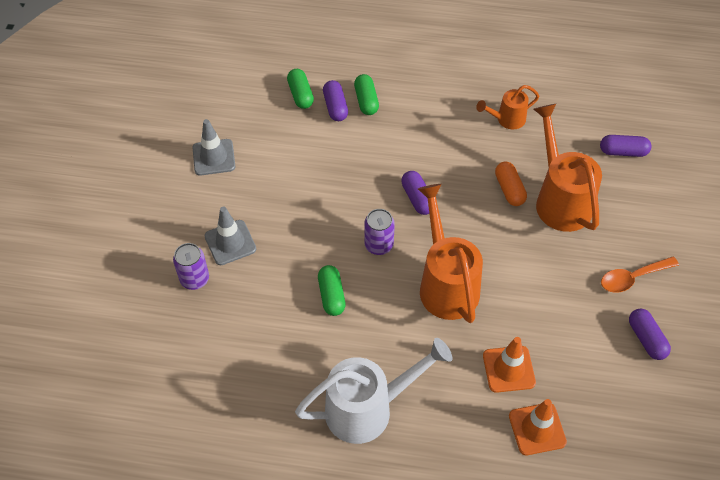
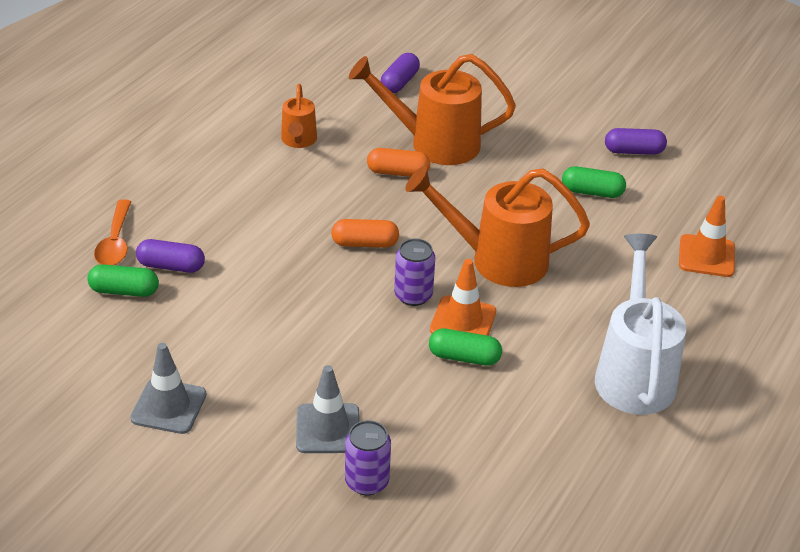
camera: 70 degrees left, 15 degrees down
green capsule [354,74,379,115] -> green capsule moved to [562,166,626,198]
purple capsule [401,171,429,215] -> orange capsule [331,219,399,248]
orange traffic cone [483,337,536,393] -> orange traffic cone moved to [430,259,496,336]
orange spoon [601,257,679,293] -> orange spoon moved to [94,199,131,265]

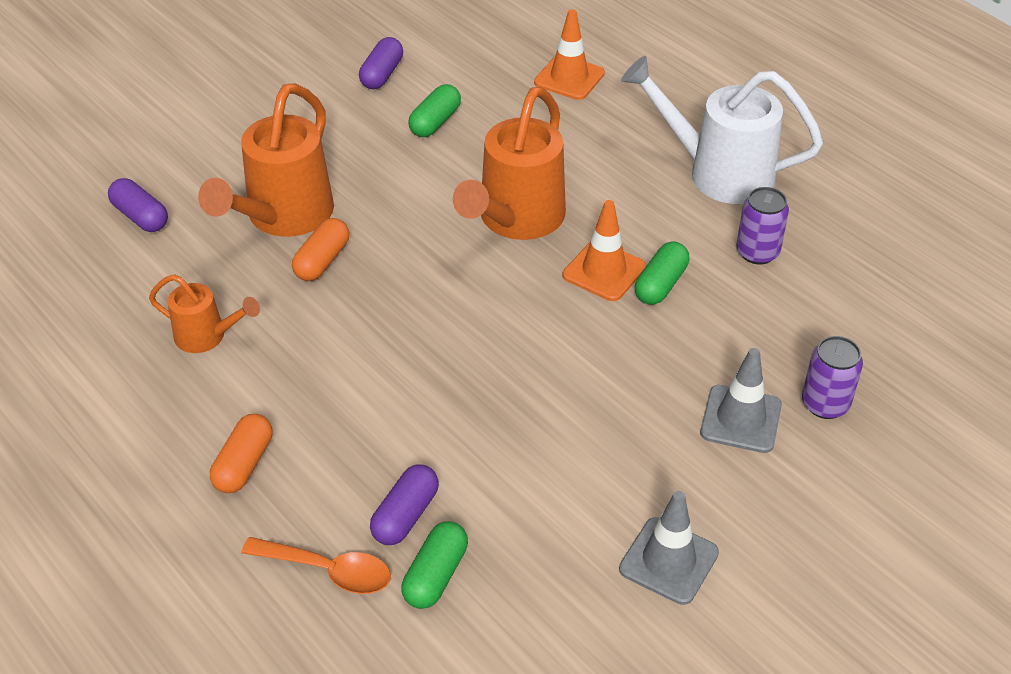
camera: 70 degrees left, 5 degrees up
orange capsule [331,219,399,248] -> orange capsule moved to [210,414,273,493]
purple can [394,238,435,306] -> purple can moved to [736,187,789,265]

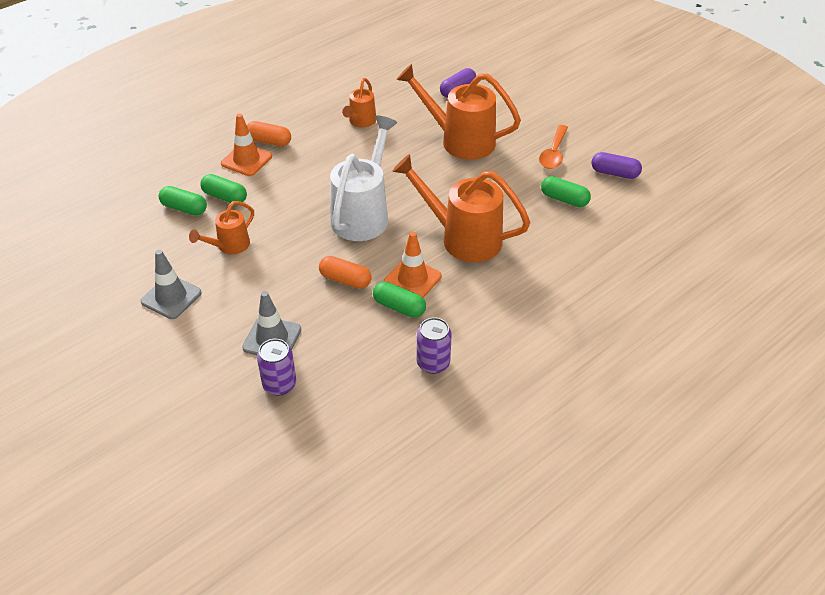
camera: 90 degrees right, 0 degrees up
orange spoon [241,537,391,594] -> orange spoon moved to [539,125,568,169]
orange capsule [292,218,349,281] -> orange capsule moved to [319,256,371,289]
purple capsule [370,465,439,545] -> green capsule [200,174,247,203]
orange traffic cone [534,9,605,100] -> orange traffic cone moved to [221,114,272,176]
white watering can [621,56,823,204] -> white watering can moved to [330,116,398,241]
none -> orange watering can [189,201,254,254]

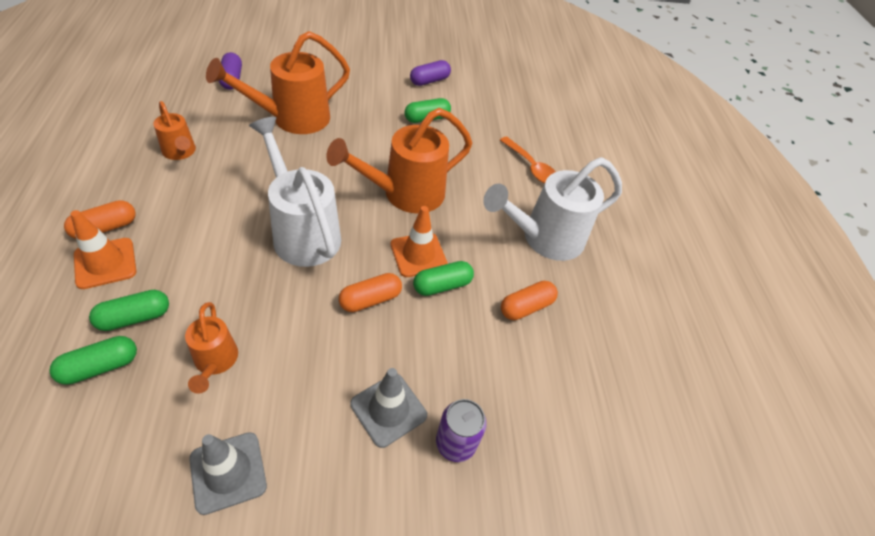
camera: 60 degrees left, 5 degrees up
purple can [417,317,452,374] -> orange capsule [501,281,558,320]
orange spoon [539,125,568,169] -> orange spoon moved to [500,137,556,183]
none -> white watering can [483,157,622,261]

